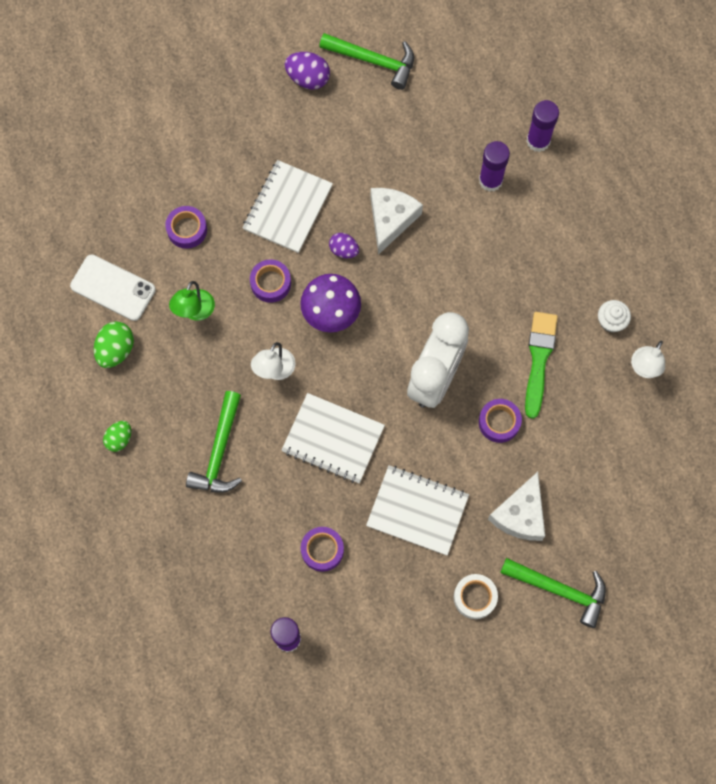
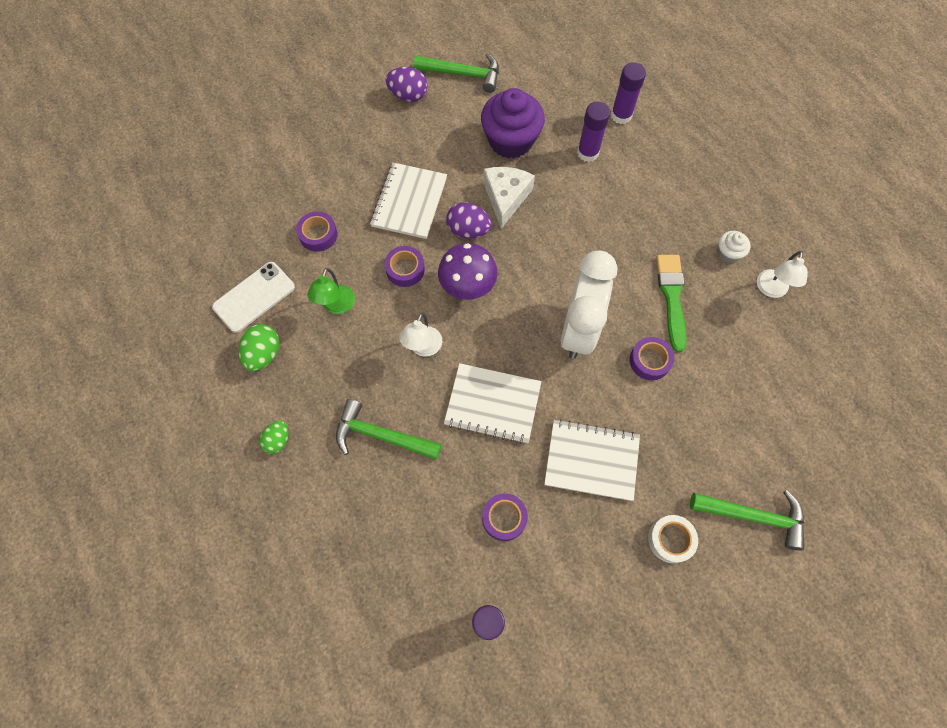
camera: 10 degrees left, 5 degrees down
white phone [70,255,156,321] -> white phone turned 60 degrees counterclockwise [212,262,295,333]
green hammer [186,391,242,493] -> green hammer turned 105 degrees clockwise [336,399,442,460]
purple egg [329,233,359,259] -> purple egg [446,202,491,238], size x1.50
white cheese [488,472,545,541] -> none
none -> purple cupcake [481,88,545,159]

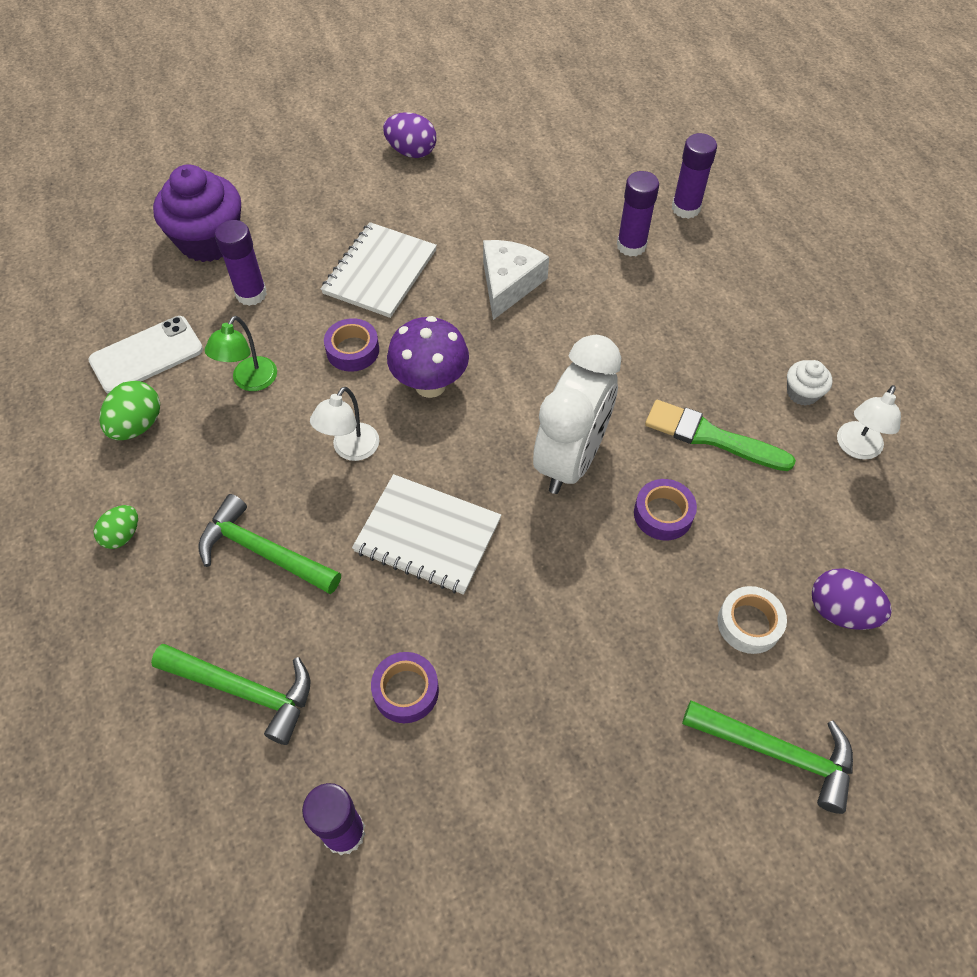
camera: 10 degrees right, 10 degrees down
purple tape [296,211,338,252] -> purple glue stick [215,220,267,306]
green hammer [414,53,499,93] -> green hammer moved to [151,644,311,745]
purple egg [446,202,491,238] -> purple egg moved to [812,568,892,630]
purple cupcake [481,88,545,159] -> purple cupcake moved to [153,164,241,262]
white notebook [544,419,640,501] -> none
white tape [648,515,698,563] -> white tape moved to [717,586,787,654]
green brush [656,255,687,352] -> green brush turned 75 degrees counterclockwise [645,400,796,471]

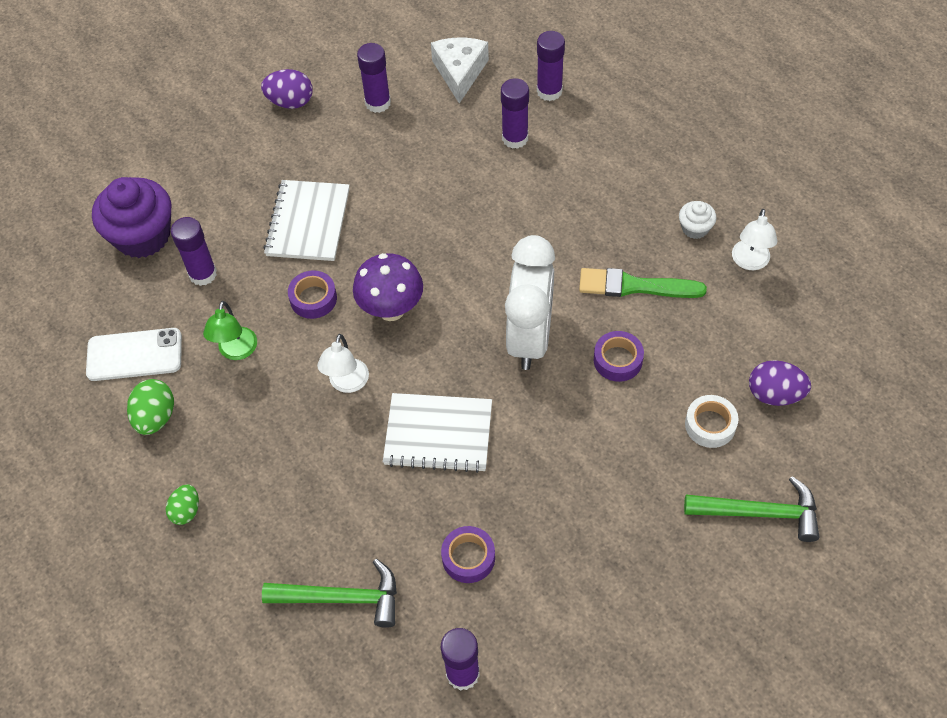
camera: 15 degrees left, 0 degrees up
white phone [88,316,203,394] -> white phone turned 45 degrees clockwise [86,328,182,381]
green hammer [198,494,341,594] -> none
white cheese [483,240,549,320] -> white cheese moved to [431,38,489,104]
none -> purple glue stick [357,43,391,113]

